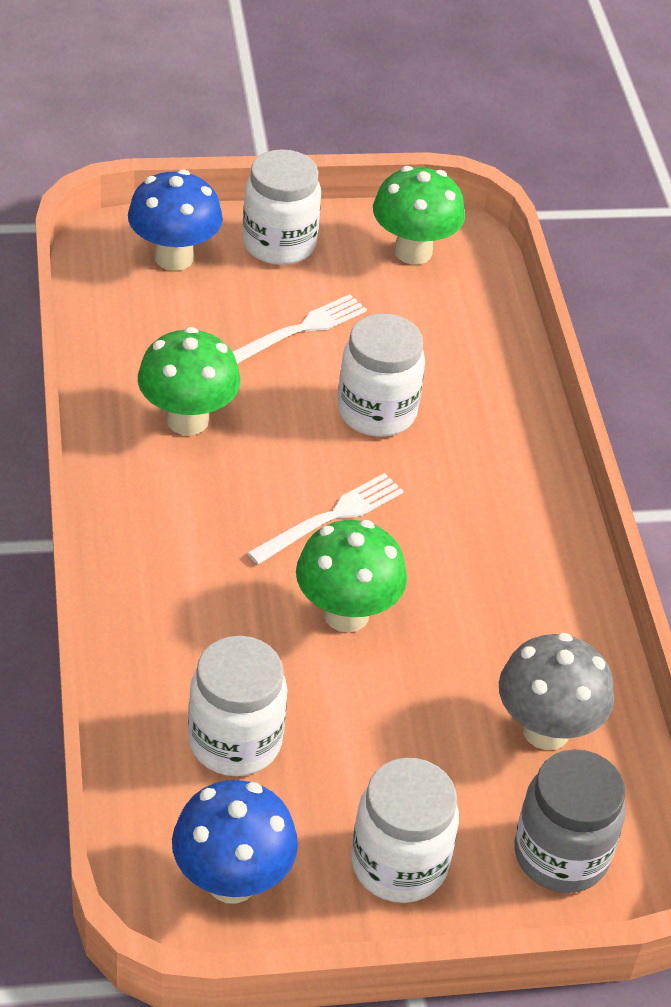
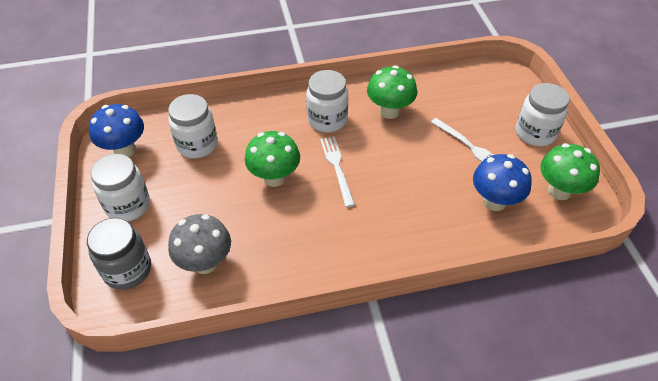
camera: 90 degrees right, 5 degrees up
blue mushroom [128,169,223,271] -> blue mushroom moved to [473,154,532,211]
white fork [247,473,404,564] -> white fork turned 150 degrees counterclockwise [320,136,355,207]
white jar [338,314,425,437] -> white jar moved to [306,70,348,133]

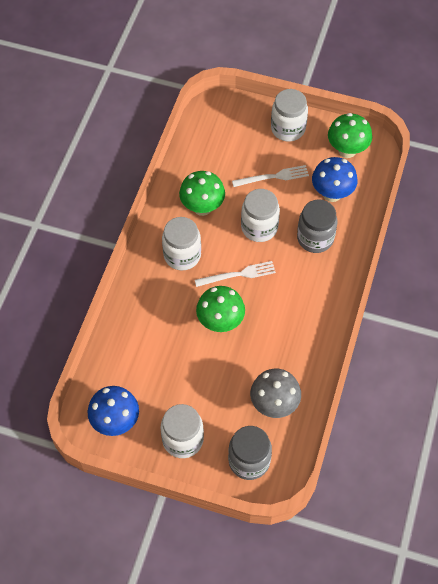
camera: 60 degrees left, 10 degrees up
white jar [168,94,218,158] -> white jar moved to [241,189,280,242]
white fork [320,136,355,207] -> white fork turned 150 degrees clockwise [195,261,276,287]
none -> grey jar [297,199,337,253]

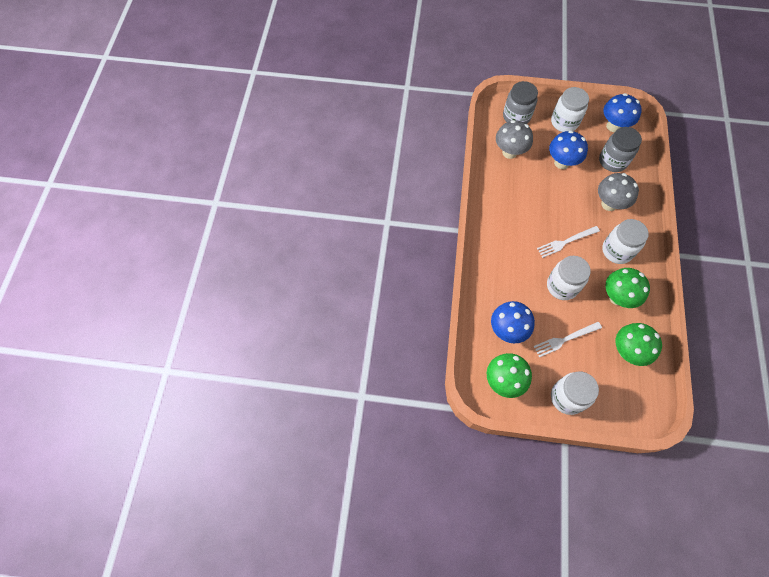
camera: 170 degrees right, 5 degrees up
green mushroom [196,286,245,332] -> green mushroom moved to [616,323,662,366]
grey jar [297,199,337,253] -> grey jar moved to [599,127,642,172]
none -> blue mushroom [549,130,588,169]
none -> grey mushroom [598,173,639,211]

